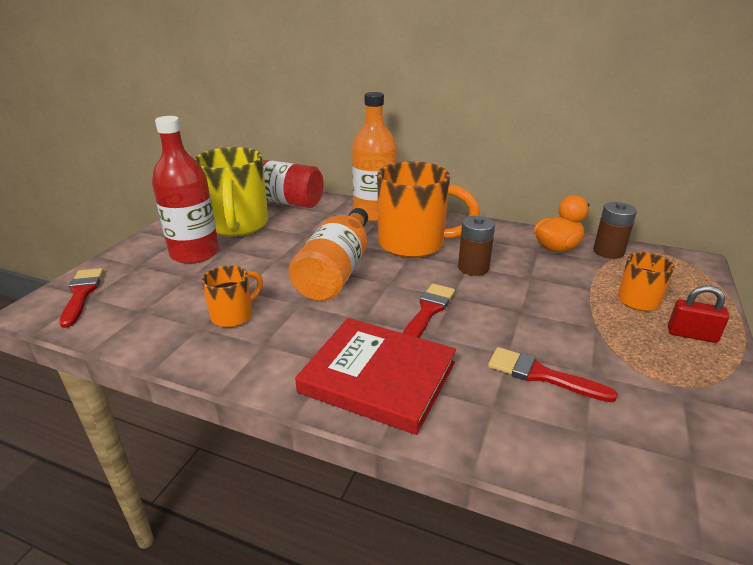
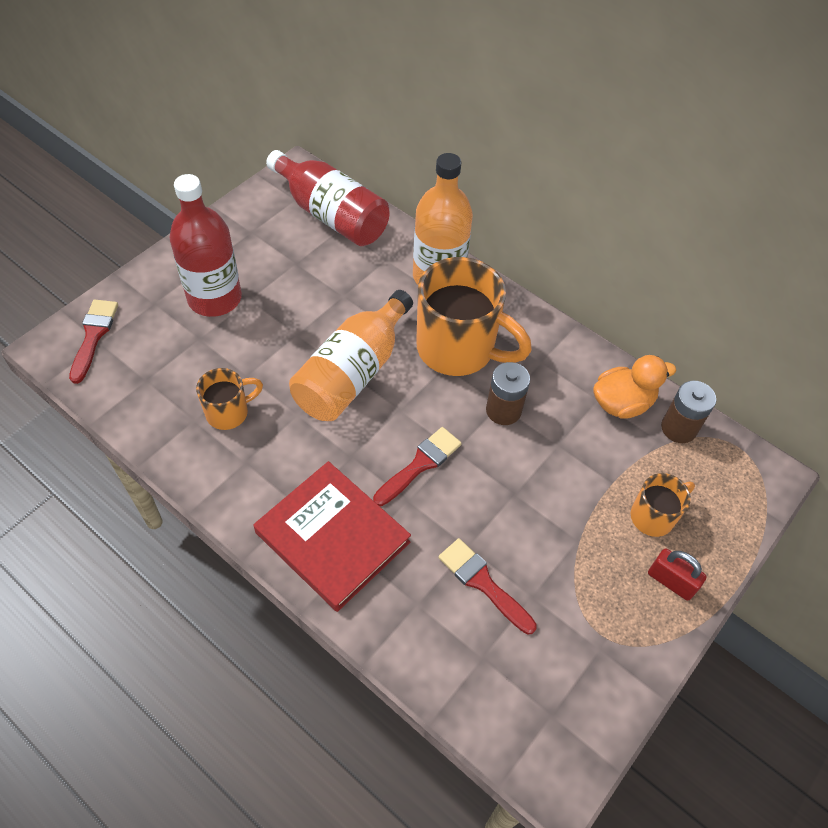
camera: 15 degrees right, 25 degrees up
yellow mug [194,147,268,236] -> none

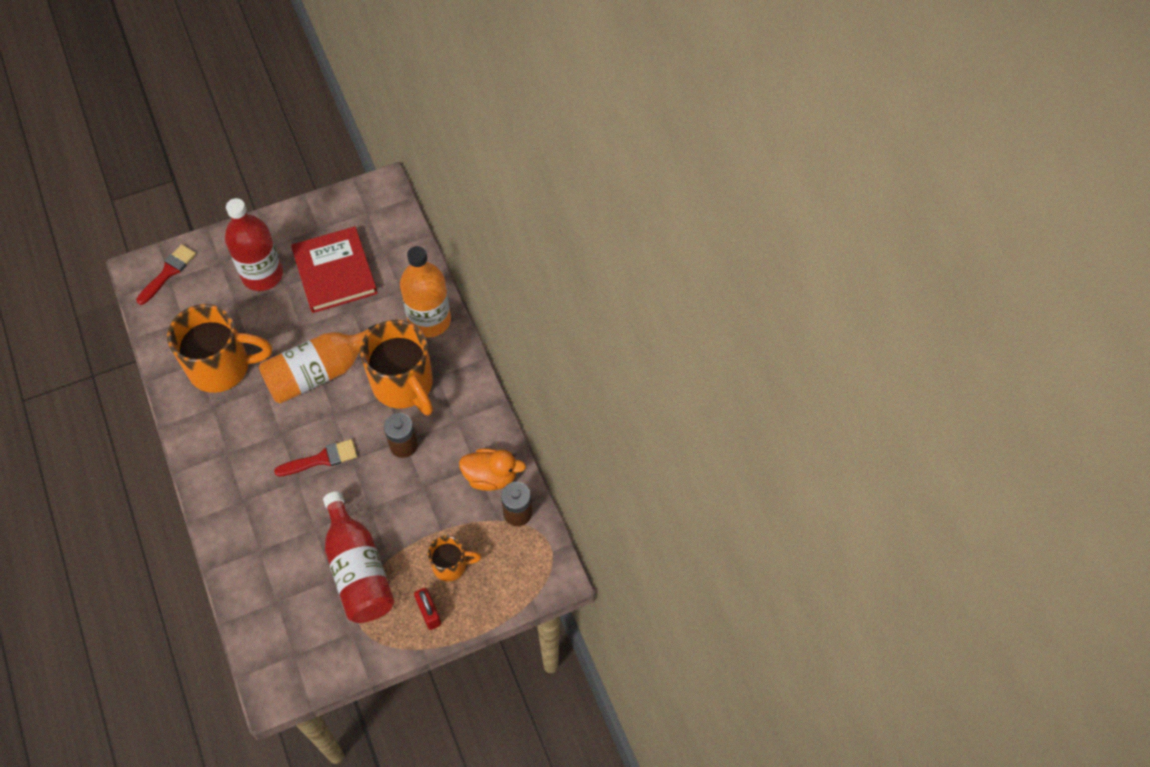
camera: 30 degrees right, 5 degrees up
orange mug [196,368,263,430] -> orange mug [167,304,272,393], size x1.96
red book [254,461,411,612] -> red book moved to [291,226,378,313]
red bottle [266,150,389,246] -> red bottle moved to [323,491,395,623]
red brush [438,538,537,634] -> none

